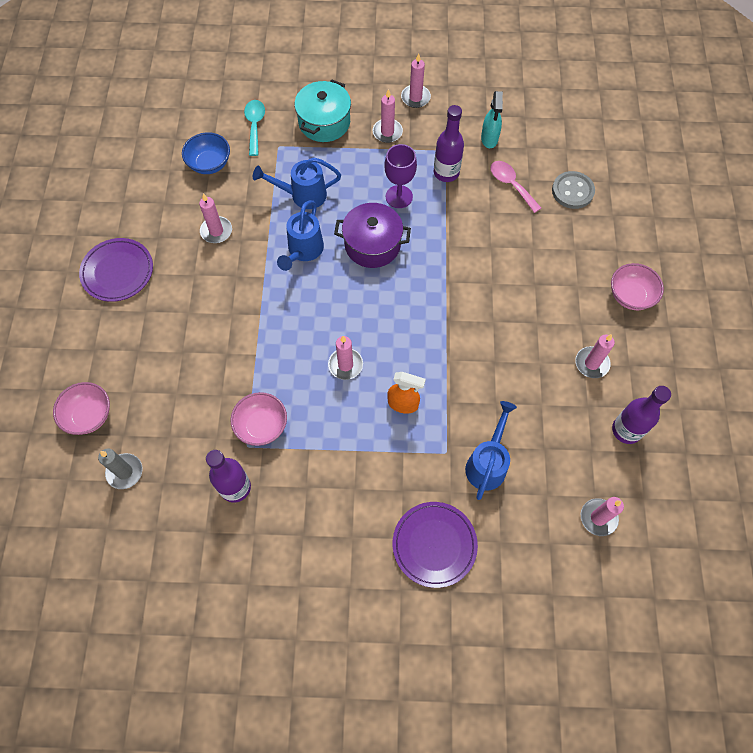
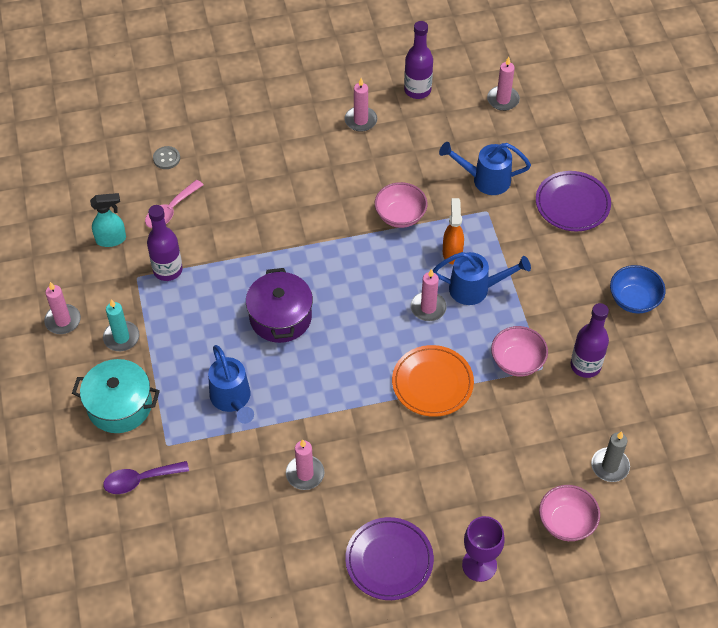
camera: 105 degrees left, 10 degrees down
blue bowl [182,132,230,174] -> blue bowl moved to [610,265,665,314]
turquoise spoon [244,100,265,156] -> purple spoon [103,461,189,494]
blue watering can [277,200,324,271] -> blue watering can moved to [432,252,531,305]
pink candle [372,89,403,143] -> turquoise candle [103,299,140,351]
purple goblet [384,144,417,208] -> purple goblet moved to [462,516,505,582]
grey button [552,171,595,209] -> grey button [153,146,180,169], size x0.61
pink bowl [611,263,664,310] -> pink bowl moved to [375,182,428,228]
none -> orange plate [392,345,474,417]

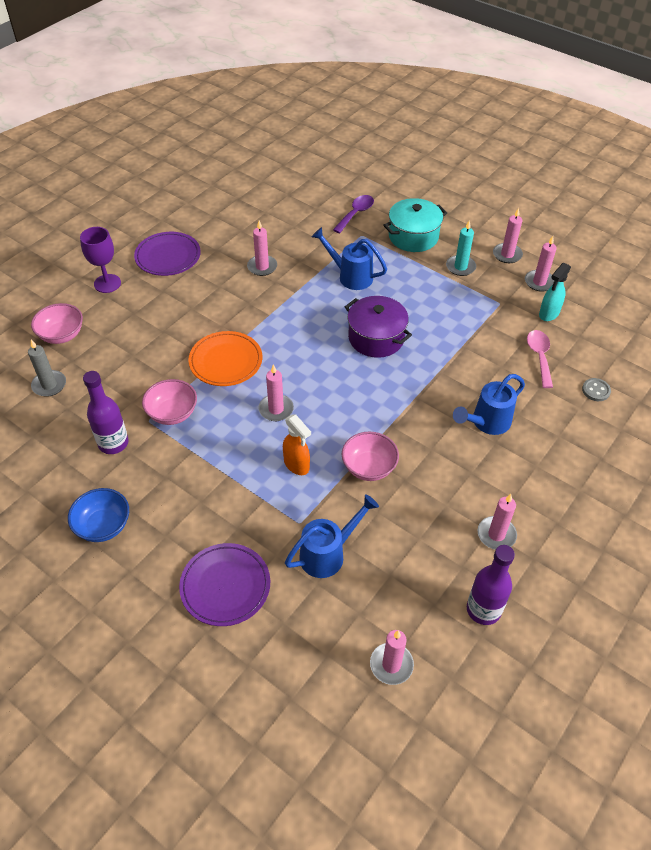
camera: 140 degrees right, 5 degrees down
purple bottle [147,205,183,281] -> none
blue watering can [432,252,531,305] -> blue watering can moved to [453,374,525,435]
none -> pink candle [525,236,557,291]

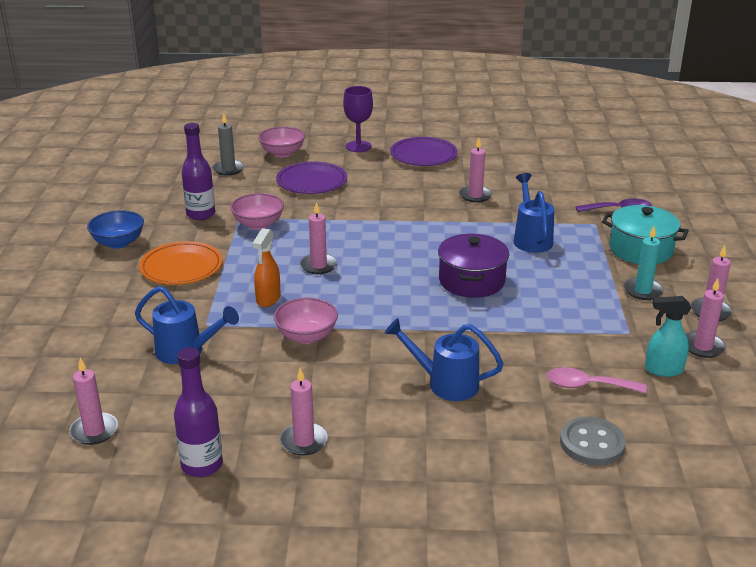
camera: 55 degrees right, 20 degrees down
purple plate [179,543,270,626] -> purple plate moved to [276,162,347,194]
orange plate [188,331,262,386] -> orange plate moved to [139,241,223,285]
pink spoon [527,330,553,388] -> pink spoon turned 135 degrees counterclockwise [547,367,647,393]
grey button [582,378,611,401] -> grey button [560,417,626,466], size x1.65

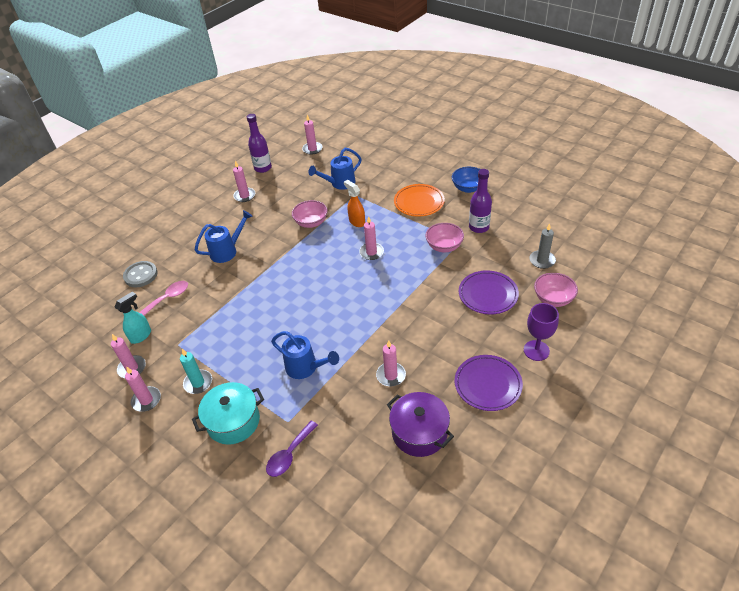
camera: 130 degrees right, 15 degrees up
purple pot [438,234,509,298] -> purple pot moved to [387,392,454,457]

